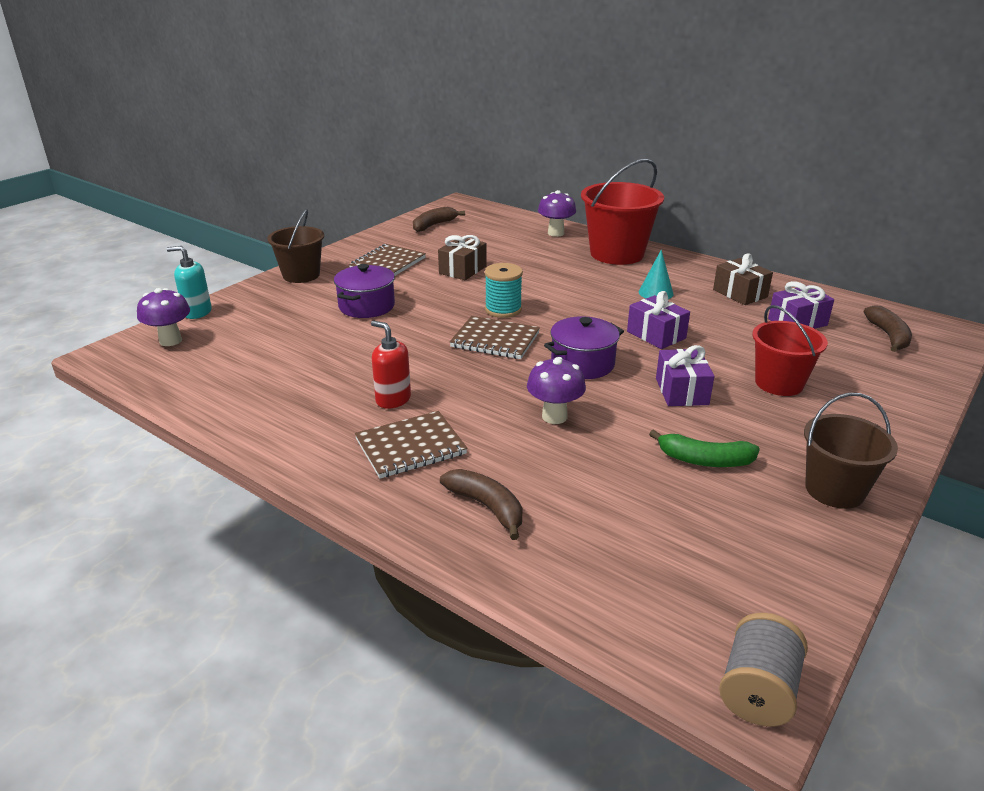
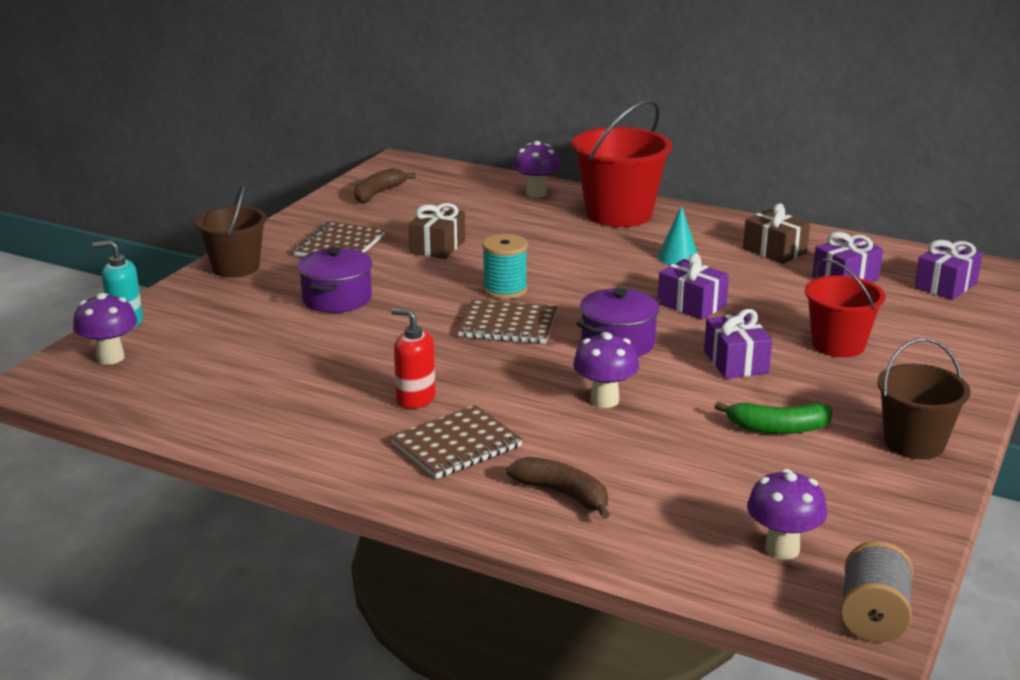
camera: 10 degrees left, 5 degrees down
brown banana [864,305,912,352] -> purple gift [915,240,983,300]
none -> purple mushroom [747,469,827,560]

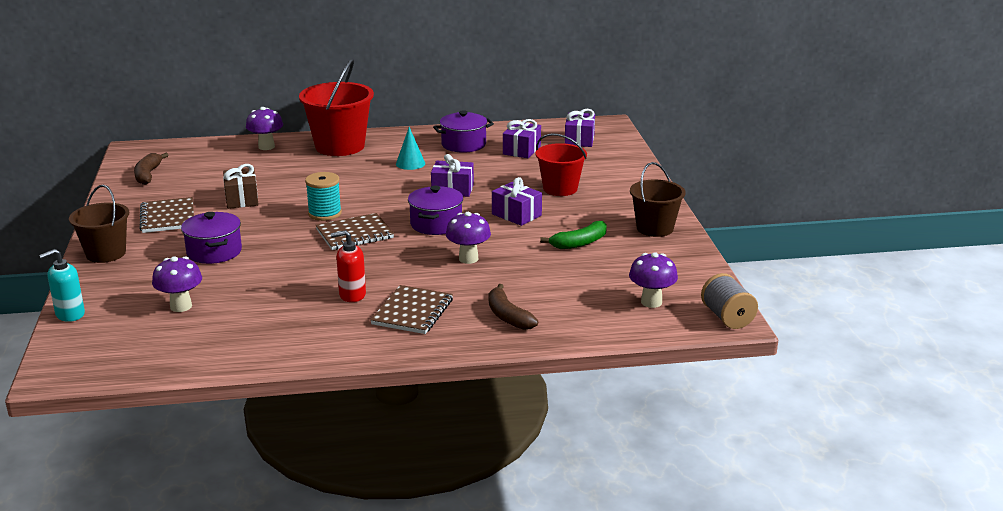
camera: 35 degrees left, 0 degrees up
purple mushroom [73,293,137,365] -> purple mushroom moved to [152,256,202,312]
brown banana [506,457,610,519] -> brown banana turned 120 degrees counterclockwise [489,284,538,330]
brown gift [743,203,810,264] -> purple pot [433,110,494,153]

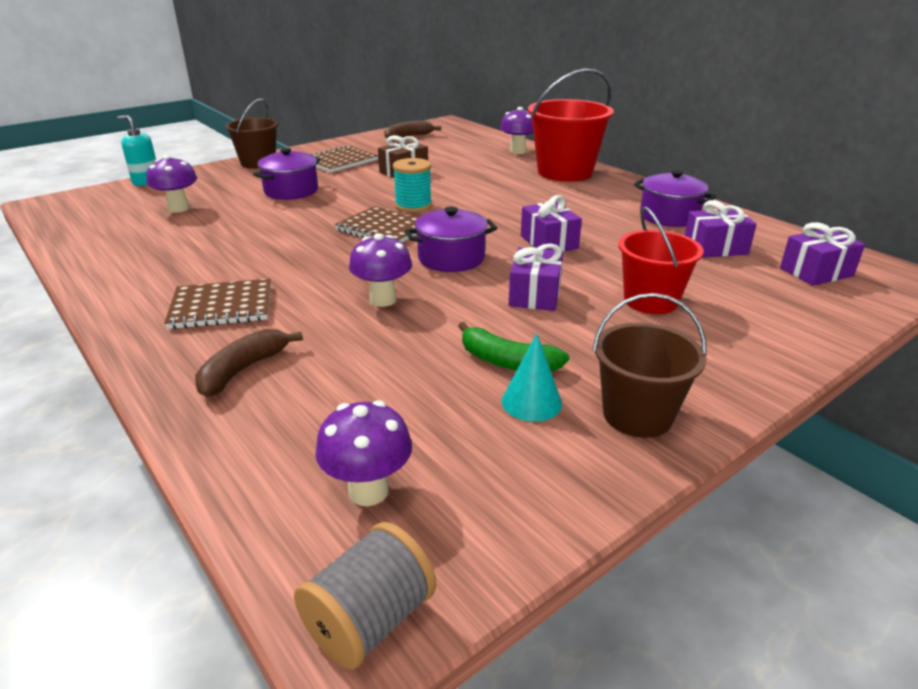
camera: 60 degrees right, 5 degrees up
red soap dispenser [331,230,366,302] -> none
turquoise cone [396,127,425,170] -> turquoise cone moved to [502,333,562,422]

